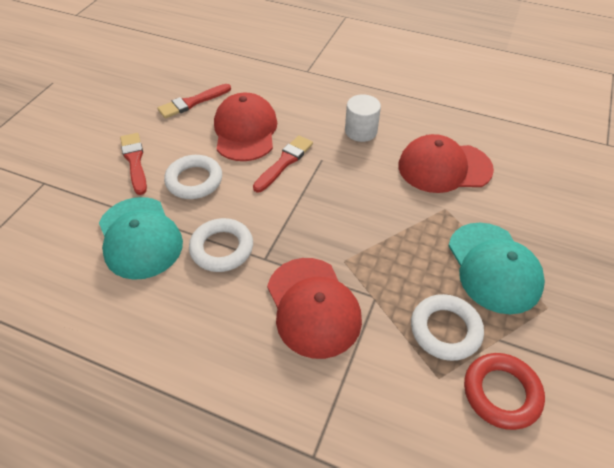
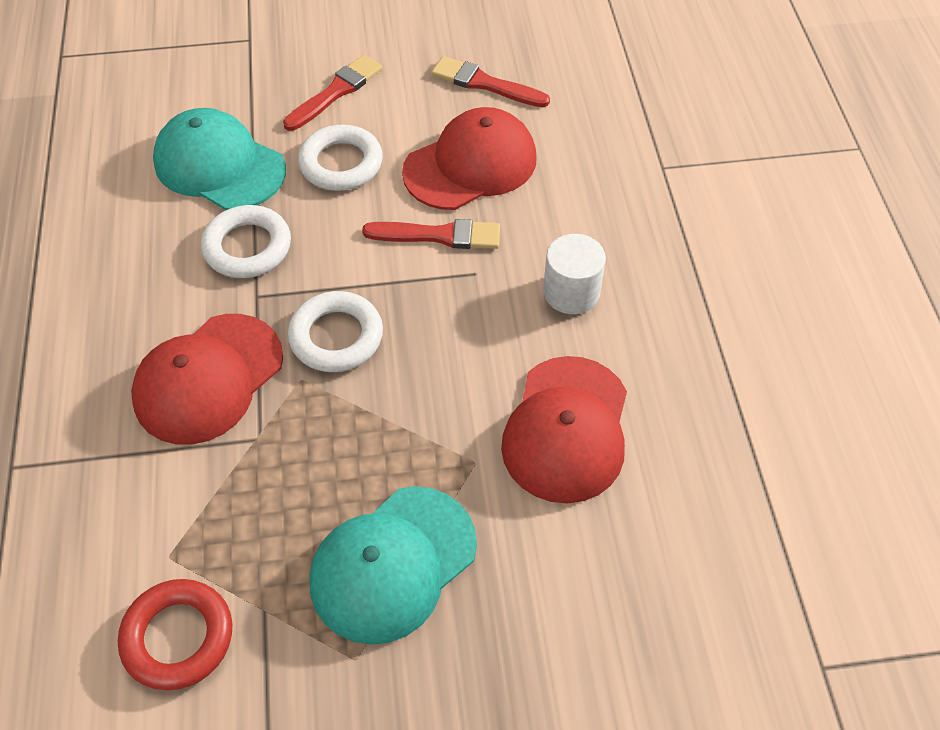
camera: 60 degrees right, 5 degrees up
turquoise cap [99,197,183,280] -> turquoise cap turned 90 degrees clockwise [153,108,286,210]
red cap [398,134,494,193] -> red cap turned 135 degrees counterclockwise [501,356,627,504]
white ring [411,294,484,361] -> white ring moved to [288,291,383,372]

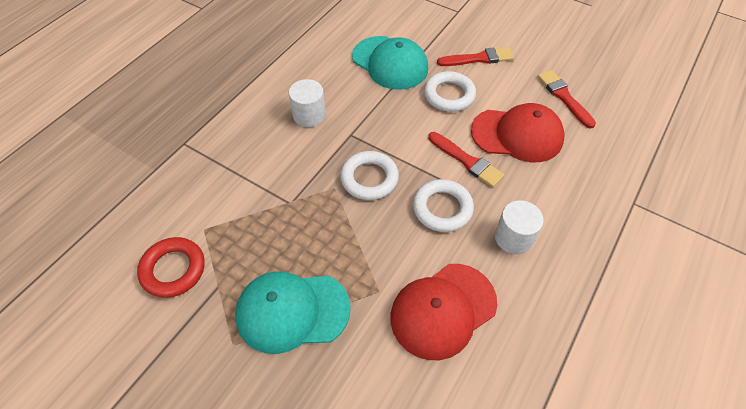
camera: 40 degrees right, 0 degrees up
red cap [131,314,283,445] -> none
turquoise cap [153,108,286,210] -> turquoise cap turned 150 degrees clockwise [352,36,428,90]
white ring [201,205,291,278] -> white ring moved to [413,179,474,232]
none -> white cylinder [289,79,326,127]

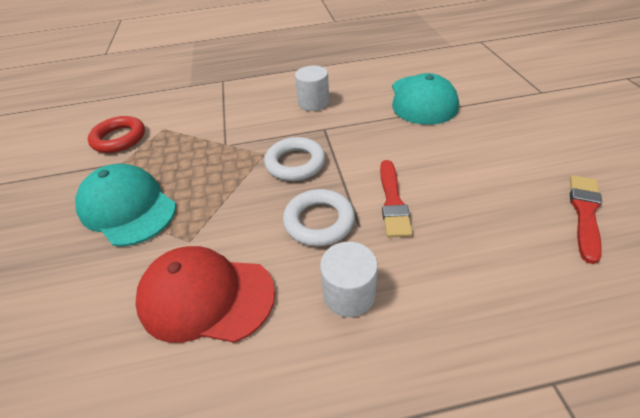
camera: 50 degrees right, 10 degrees down
white ring [424,71,476,112] -> none
red brush [437,47,514,66] -> none
red cap [471,103,565,162] -> none

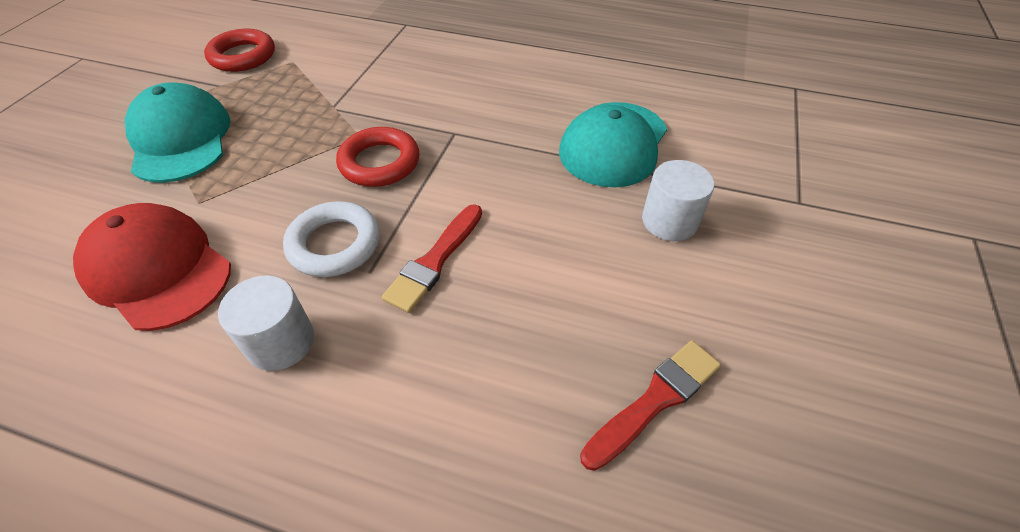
camera: 25 degrees right, 5 degrees up
white ring [264,137,325,181] -> red ring [336,127,419,187]
white cylinder [295,66,329,111] -> white cylinder moved to [642,160,714,241]

